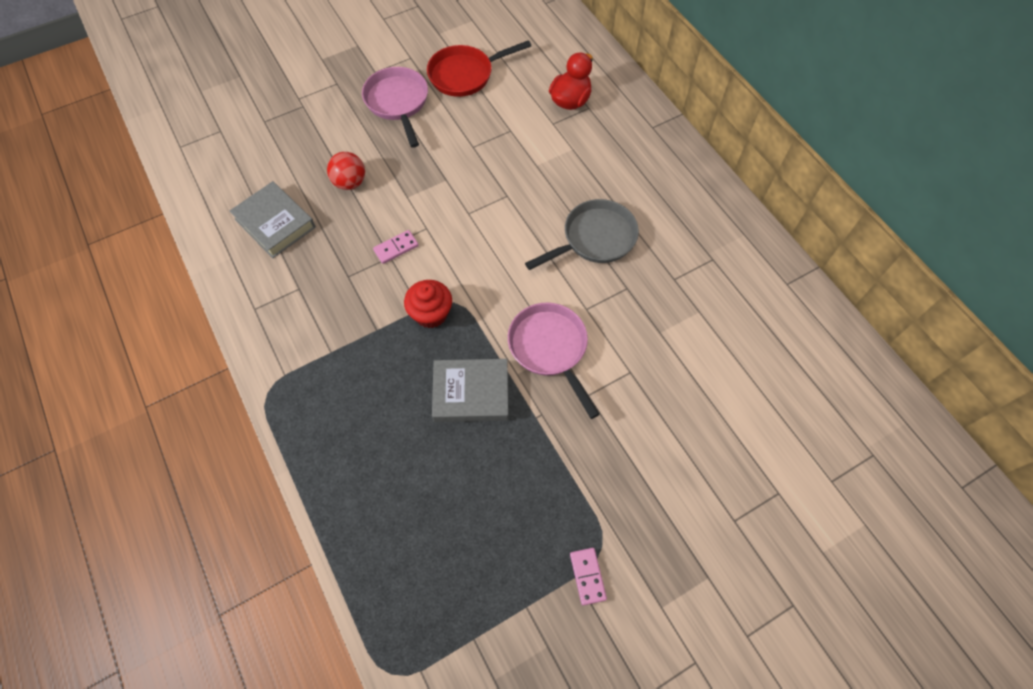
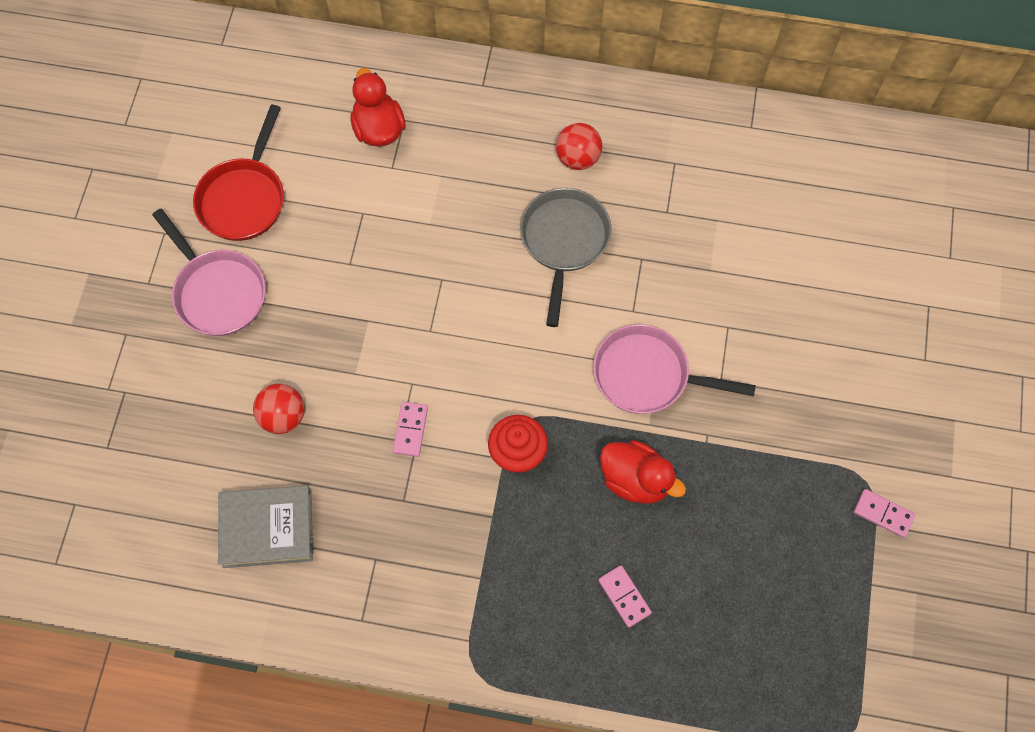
camera: 50 degrees left, 5 degrees up
pink pan [362,67,428,148] -> pink pan turned 150 degrees counterclockwise [152,209,266,336]
grey book [432,359,509,422] -> red duck [600,440,686,504]
none -> red ball [556,123,602,170]
none -> pink domino [598,565,652,628]

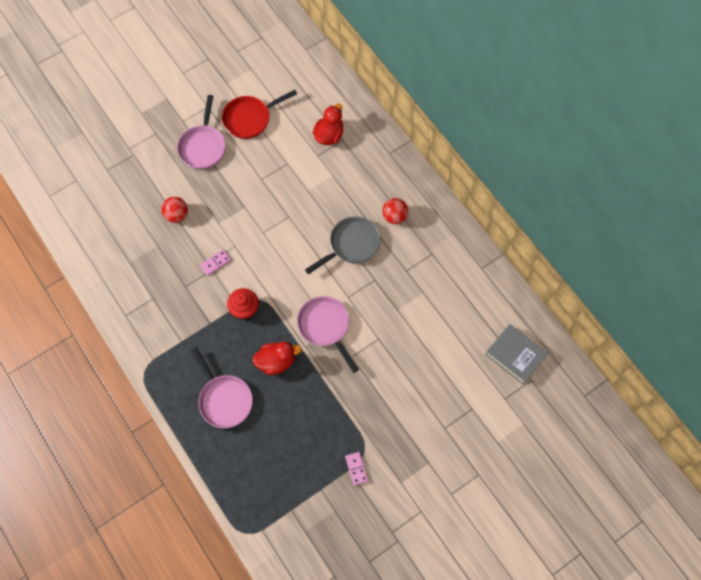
camera: 45 degrees right, 0 degrees up
grey book [218,486,313,568] -> grey book moved to [485,324,548,384]
pink domino [598,565,652,628] -> pink pan [191,347,253,428]
red duck [600,440,686,504] -> red duck turned 90 degrees counterclockwise [252,342,302,375]

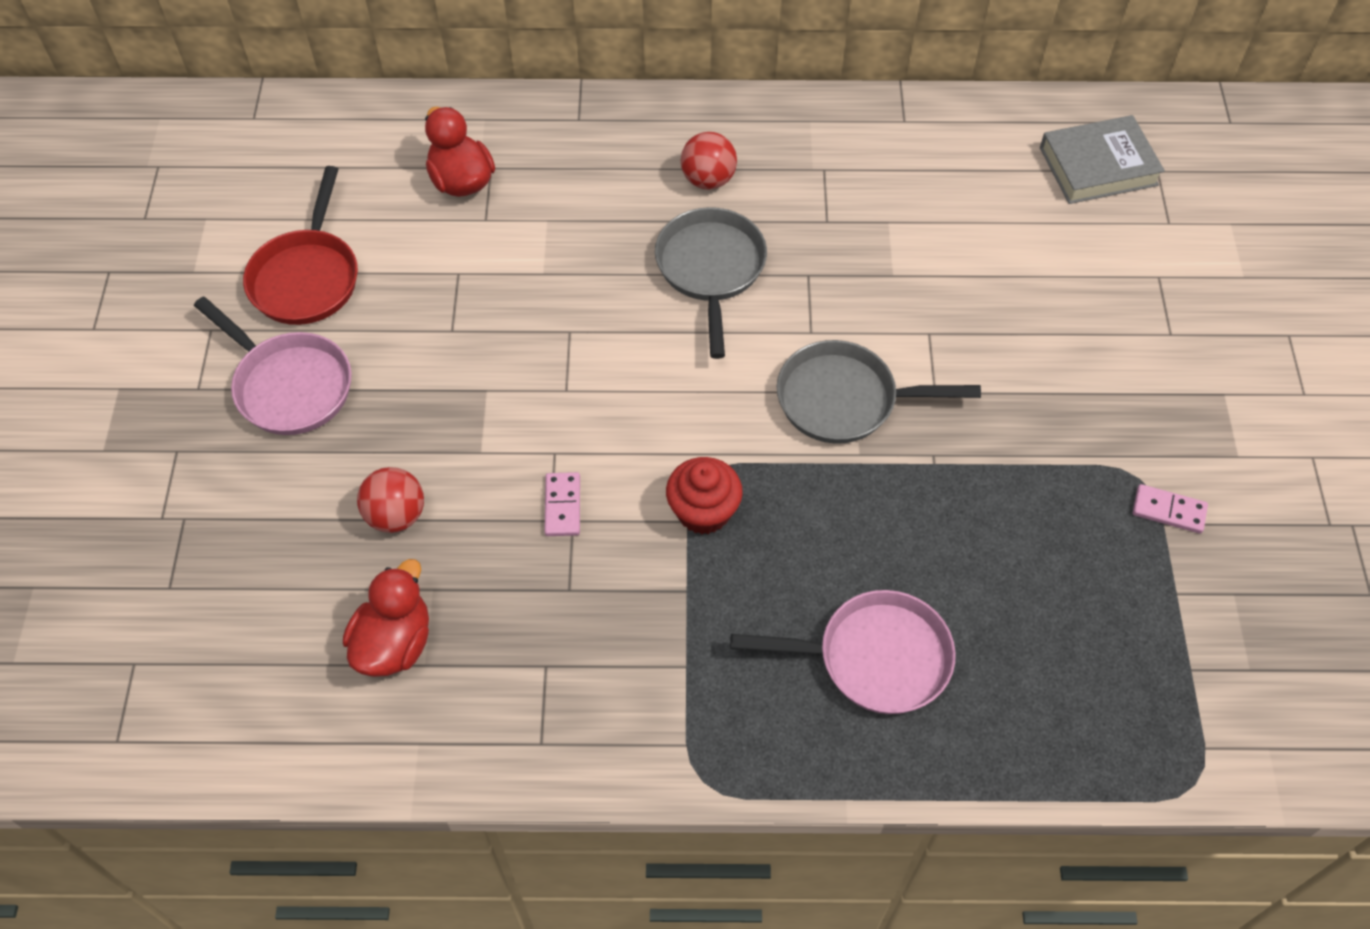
camera: 55 degrees left, 10 degrees down
red duck [252,342,302,375] -> red duck moved to [343,559,429,677]
pink pan [297,296,359,373] -> grey pan [777,340,981,444]

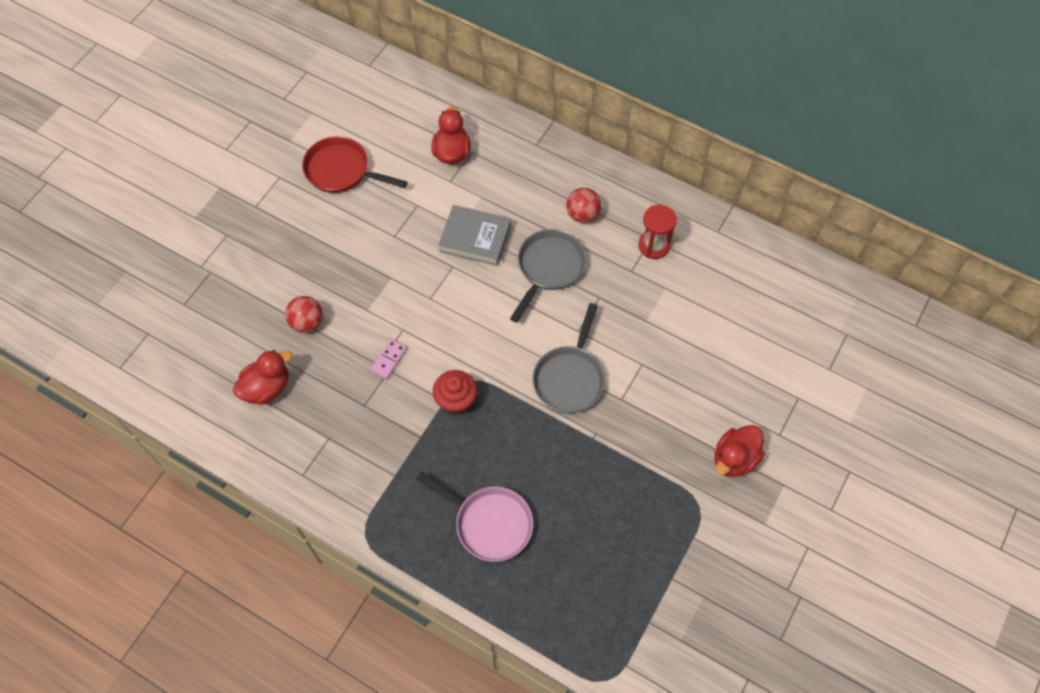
camera: 30 degrees right, 5 degrees up
pink pan [194,296,352,435] -> none
red pan [243,166,358,325] -> red pan turned 75 degrees clockwise [302,136,407,193]
grey pan [777,340,981,444] -> grey pan turned 105 degrees counterclockwise [533,303,605,413]
grey book [1040,115,1165,204] -> grey book moved to [439,205,511,266]
pink domino [1133,484,1208,534] -> none
none -> red hourglass [638,205,677,259]
none -> red duck [715,425,765,477]

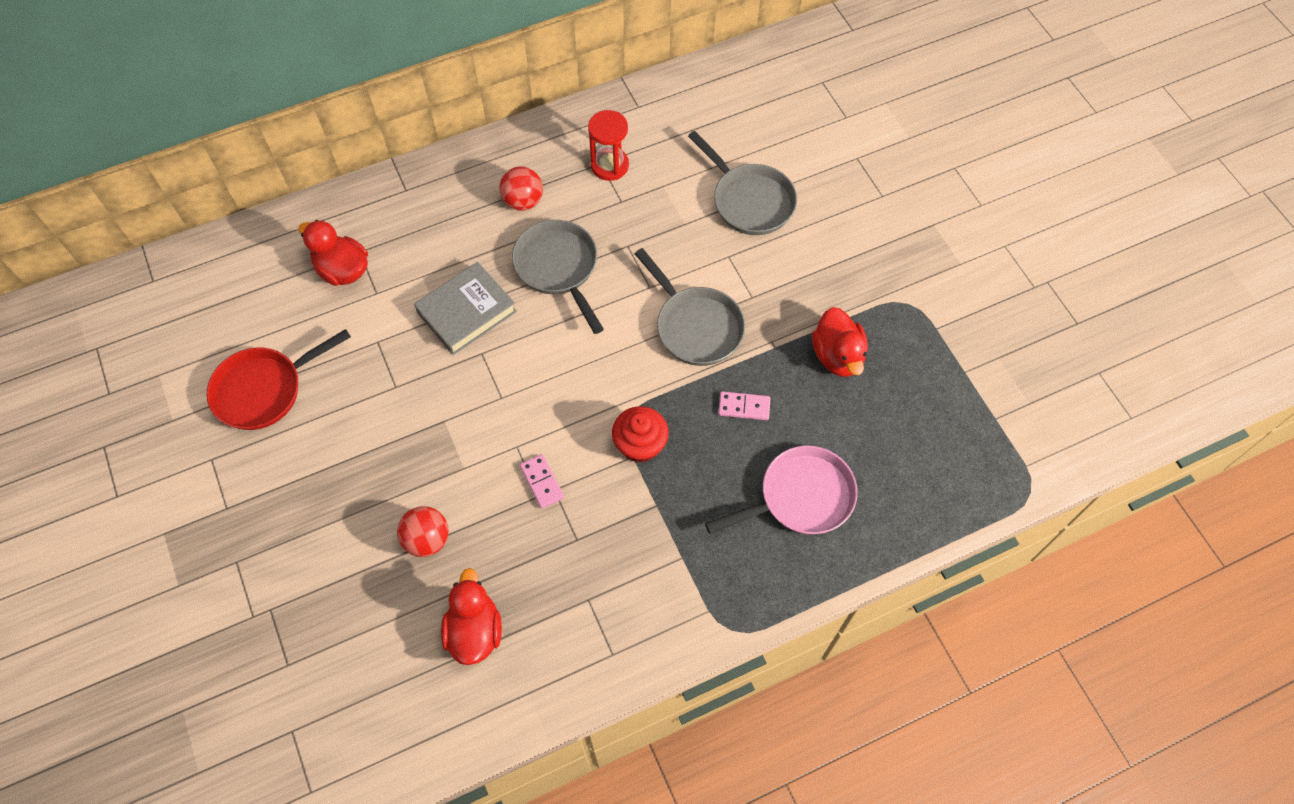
camera: 55 degrees left, 0 degrees up
red duck [715,425,765,477] -> red duck moved to [812,307,868,377]
none -> grey pan [688,131,797,235]
none -> pink domino [718,391,771,420]

